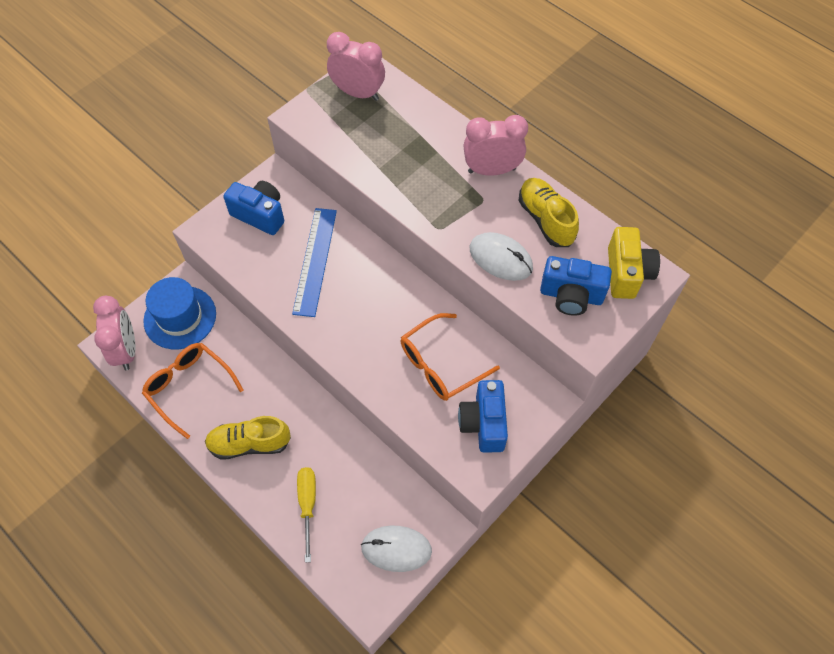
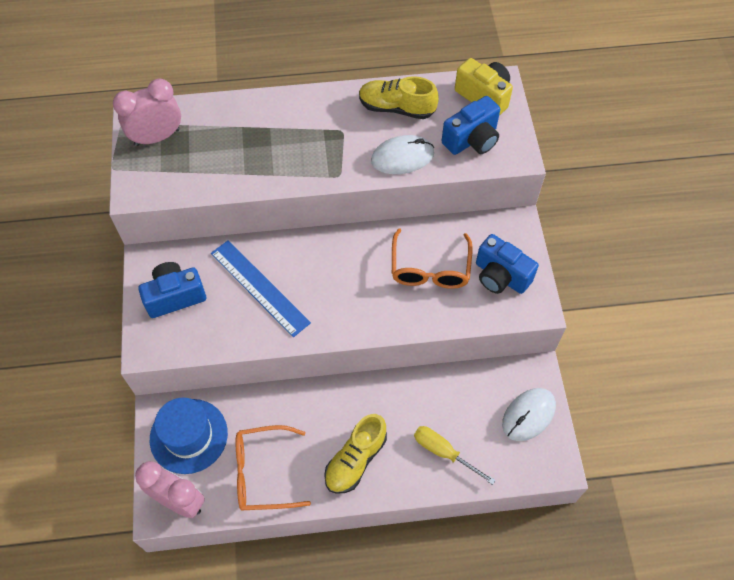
camera: 50 degrees left, 0 degrees up
pink clock [463,115,528,176] -> none

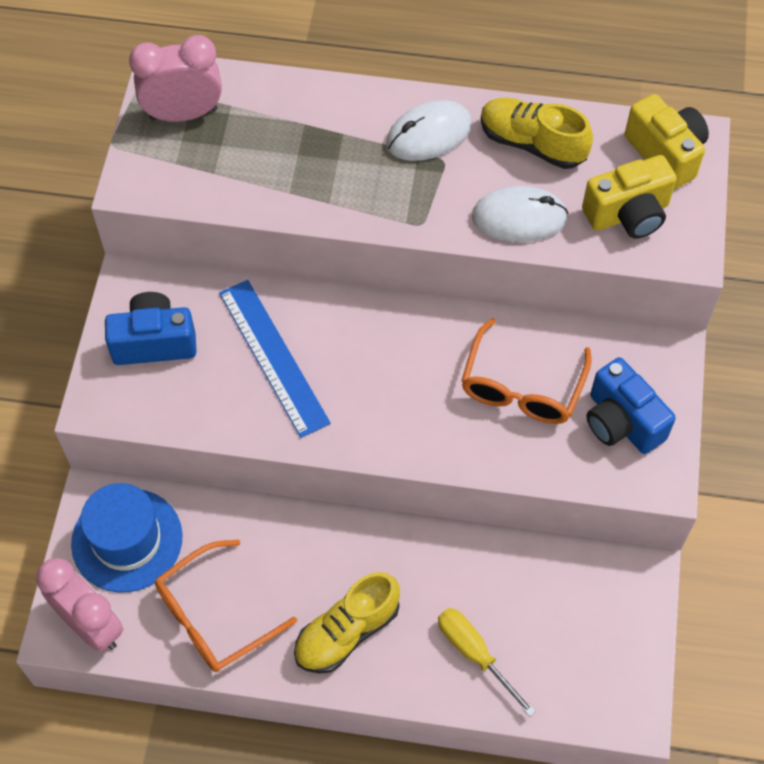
camera: 15 degrees right, 0 degrees up
orange glasses [236,425,311,511] -> orange glasses turned 45 degrees counterclockwise [155,540,297,672]
blue camera [442,96,500,155] -> yellow camera [582,155,677,239]
white mouse [502,388,556,441] -> white mouse moved to [386,100,472,161]

